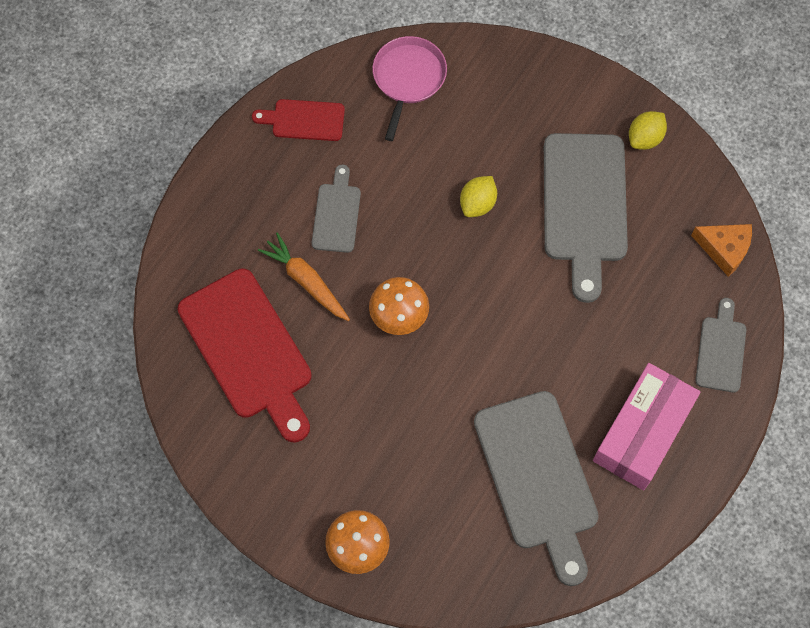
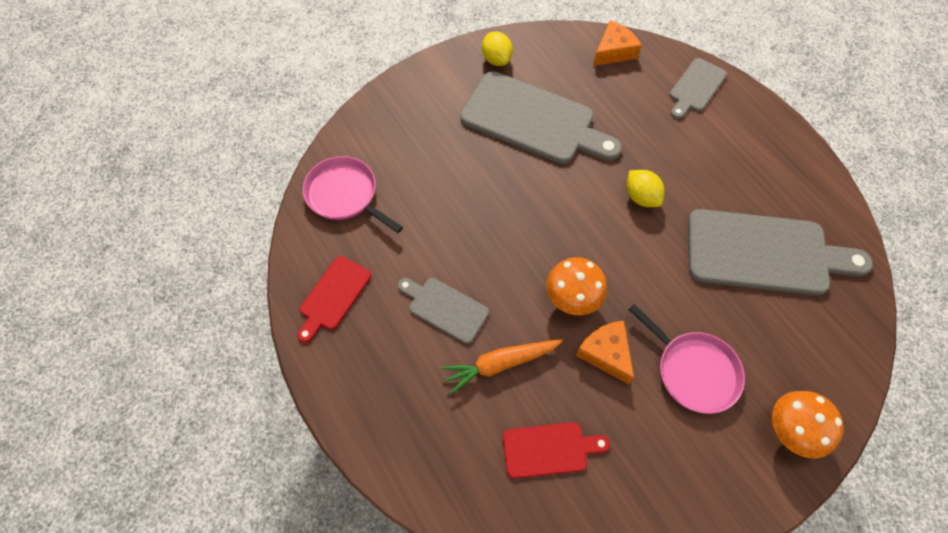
camera: 65 degrees left, 5 degrees down
red cutting board [178,269,311,442] -> red cutting board [503,422,610,479], size x0.52
yellow lemon [460,176,497,217] -> yellow lemon moved to [627,170,665,207]
pink box [593,363,700,490] -> none
grey cutting board [695,298,746,393] -> grey cutting board turned 90 degrees counterclockwise [669,58,727,119]
none -> orange cheese [576,321,634,384]
none -> pink pan [628,304,745,414]

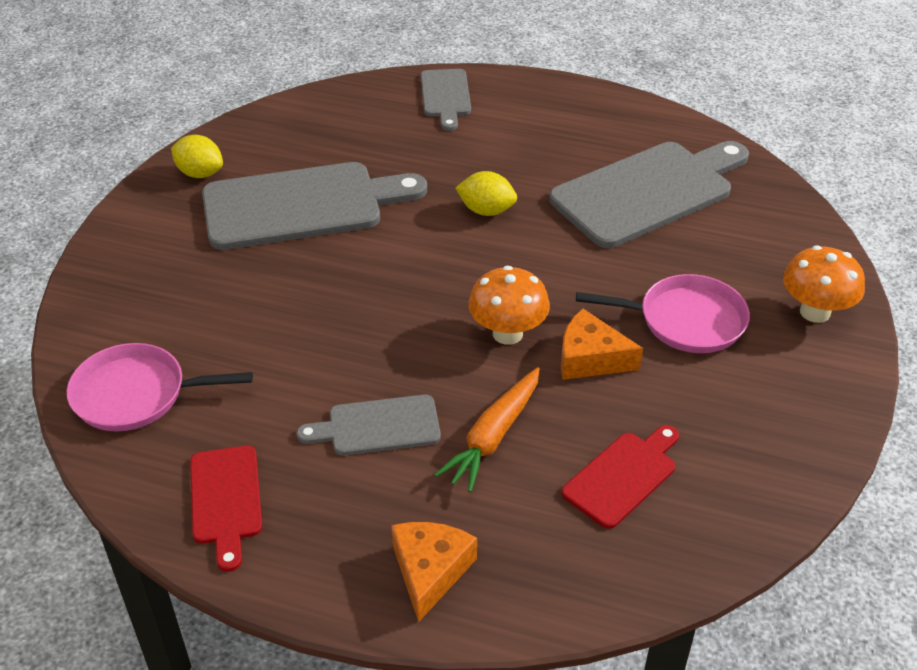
camera: 40 degrees left, 20 degrees down
orange cheese [593,20,642,66] -> orange cheese moved to [391,522,477,622]

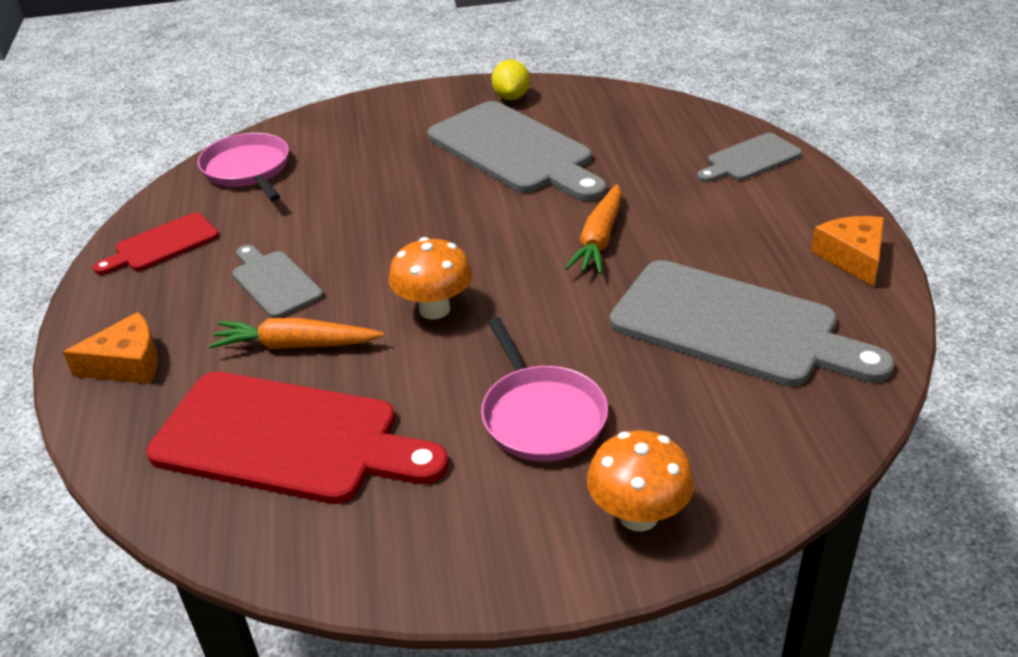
camera: 65 degrees right, 5 degrees down
yellow lemon [455,171,517,216] -> orange carrot [565,184,622,274]
orange cheese [561,309,643,380] -> orange cheese moved to [811,216,884,287]
red cutting board [562,425,679,529] -> red cutting board [146,371,449,504], size x1.93

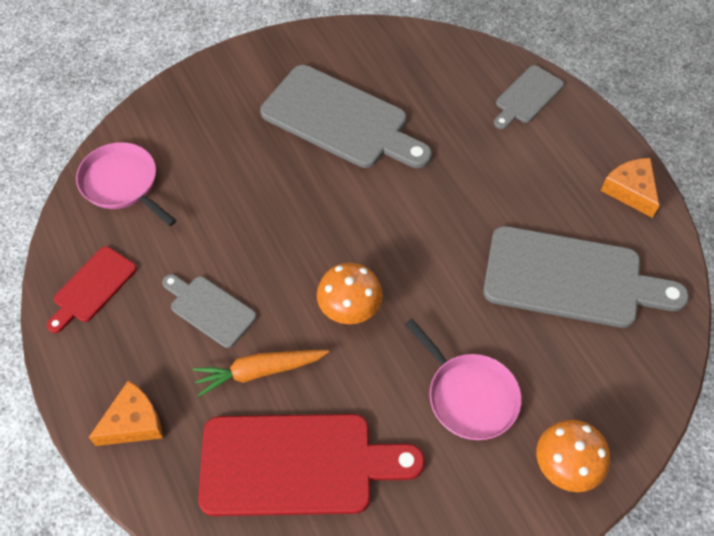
camera: 20 degrees left, 20 degrees up
yellow lemon [491,59,530,100] -> none
orange carrot [565,184,622,274] -> none

